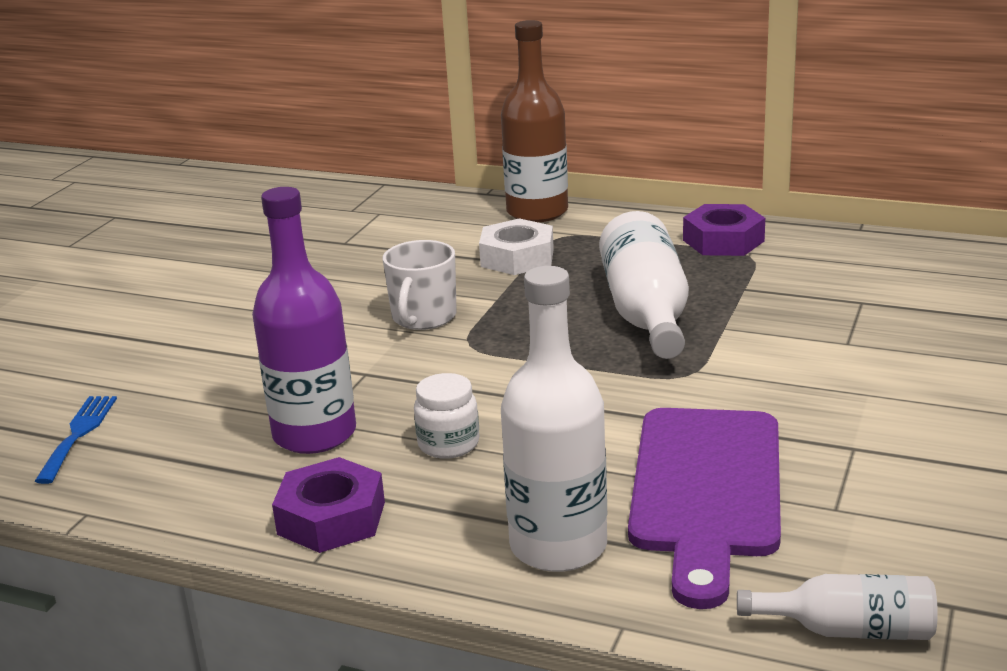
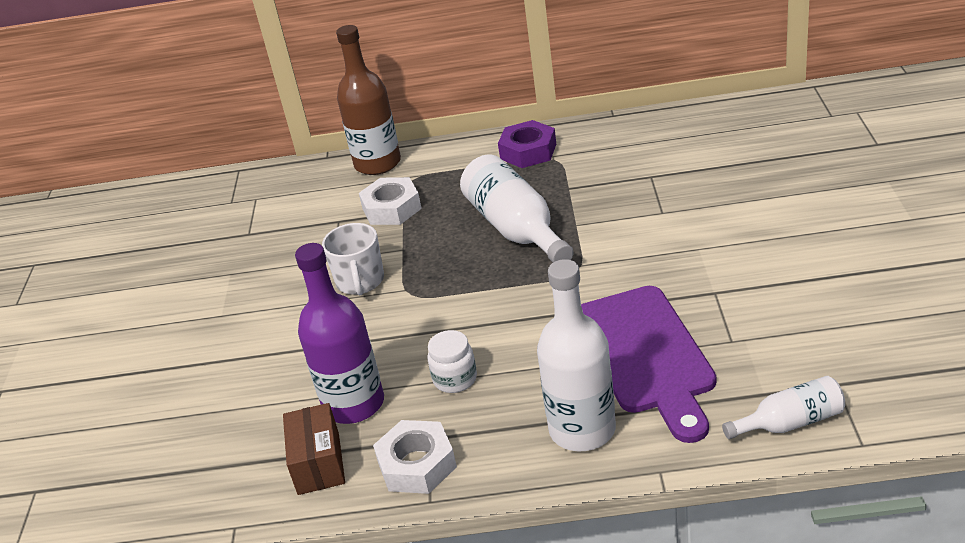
camera: 20 degrees left, 10 degrees up
blue fork [35,396,117,484] -> none
purple nut [272,457,385,553] -> white nut [373,420,457,494]
none -> brown box [283,403,345,495]

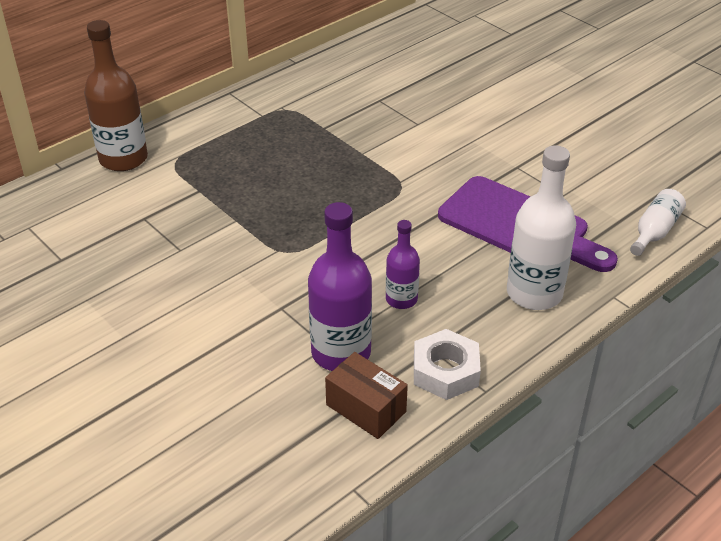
camera: 45 degrees left, 5 degrees up
white mug [322,223,384,295] -> none
white nut [359,177,422,225] -> none
white jar [427,330,477,393] -> purple bottle [386,220,420,309]
white bottle [460,154,574,262] -> none
purple nut [498,120,556,168] -> none

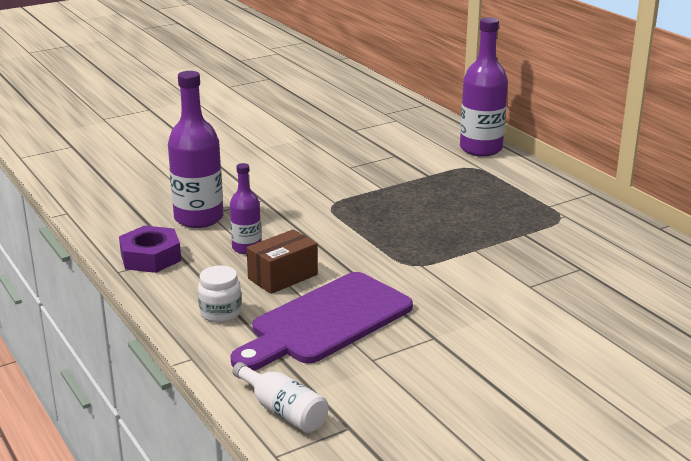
camera: 100 degrees right, 15 degrees down
brown bottle [84,20,148,171] -> purple bottle [460,17,508,156]
brown box [325,352,408,439] -> brown box moved to [246,229,318,294]
white nut [414,329,481,400] -> purple nut [119,225,181,273]
white bottle [507,145,576,310] -> white jar [198,265,242,323]

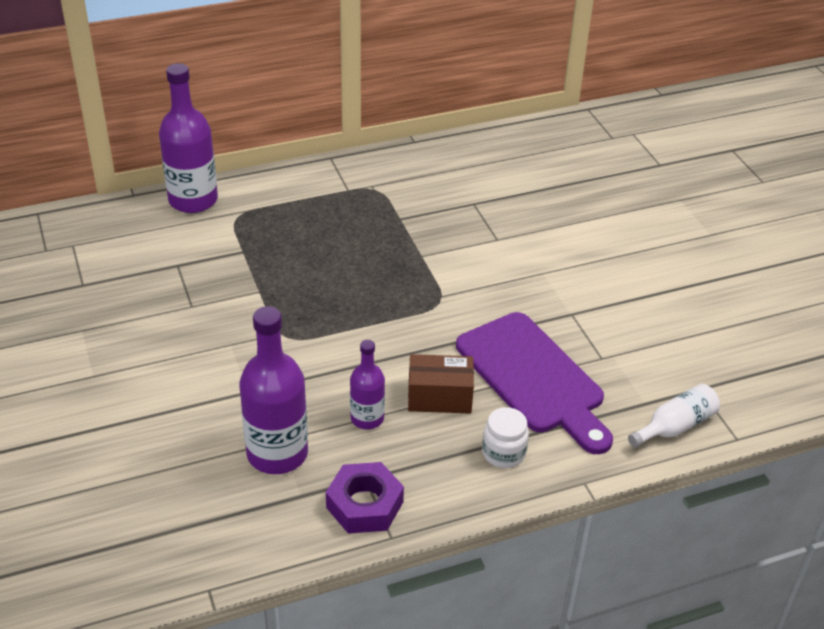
camera: 80 degrees left, 15 degrees up
brown box [246,229,318,294] -> brown box turned 60 degrees counterclockwise [408,354,474,414]

